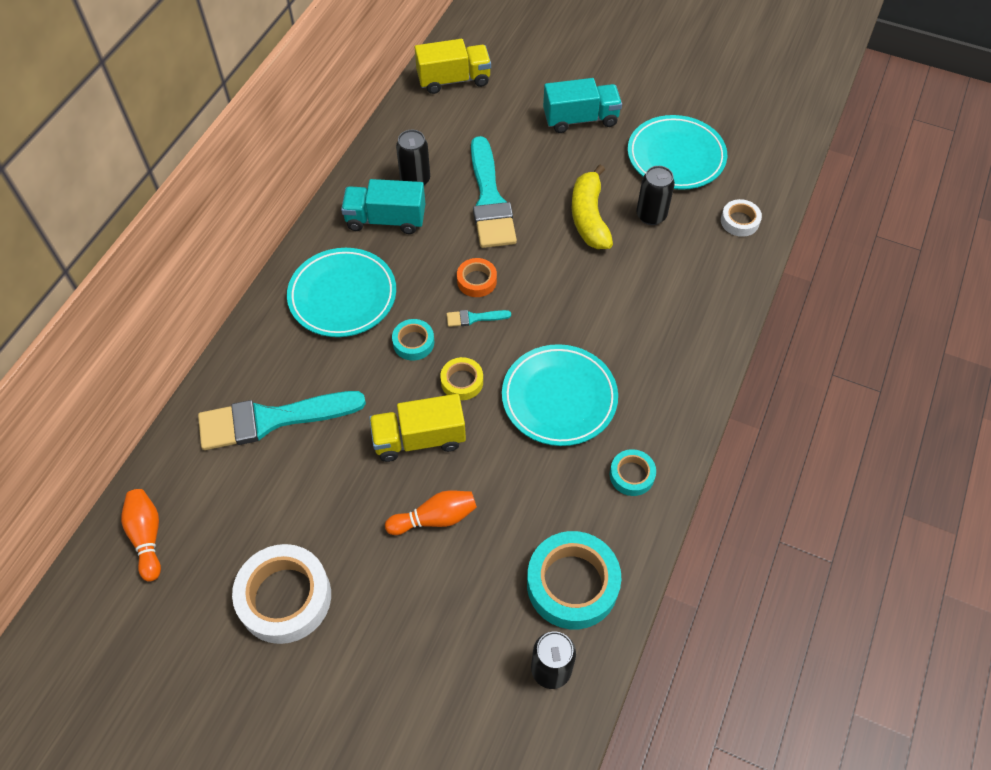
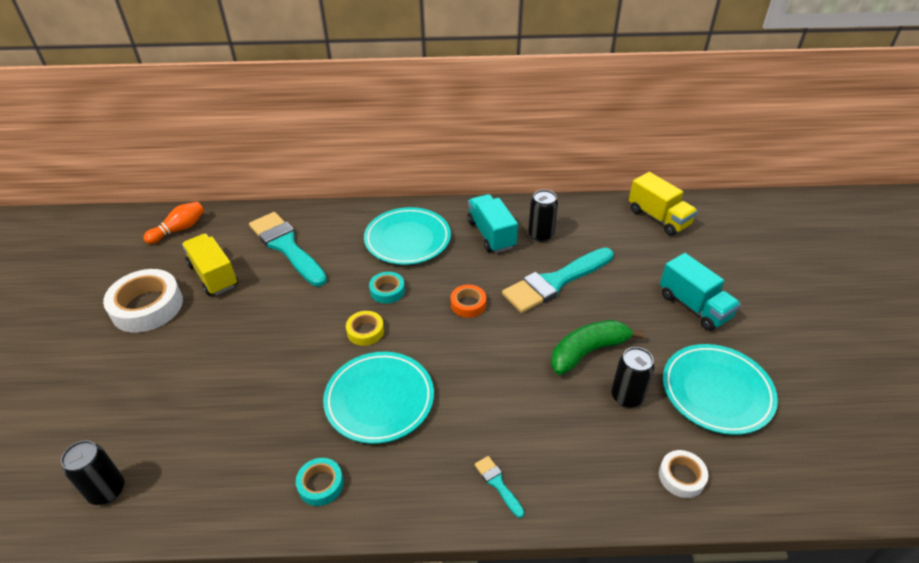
camera: 65 degrees right, 15 degrees down
yellow truck [369,394,466,462] -> yellow truck moved to [182,234,238,296]
orange bowling pin [385,490,477,535] -> none
turquoise brush [446,310,511,327] -> turquoise brush moved to [475,456,524,518]
turquoise tape [527,531,621,629] -> none
yellow banana [572,165,613,249] -> green banana [551,320,644,375]

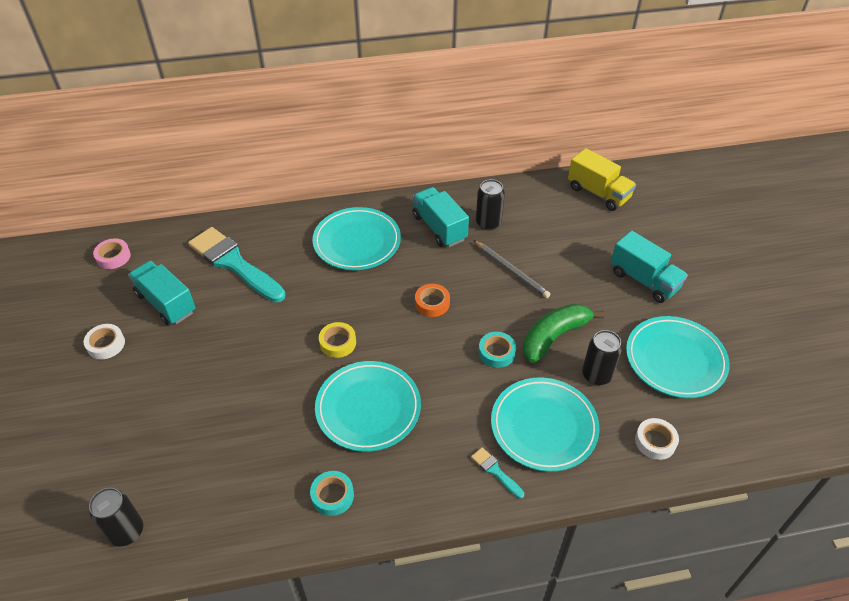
camera: 10 degrees left, 5 degrees up
white tape [103,269,183,333] -> white tape [84,324,125,359], size x0.52
orange bowling pin [143,202,204,244] -> pink tape [93,238,131,269]
yellow truck [182,234,238,296] -> turquoise truck [128,261,196,325]
turquoise tape [369,272,405,304] -> turquoise tape moved to [478,332,516,368]
turquoise brush [502,248,614,313] -> grey pencil [473,240,550,298]
none -> turquoise plate [491,377,600,472]

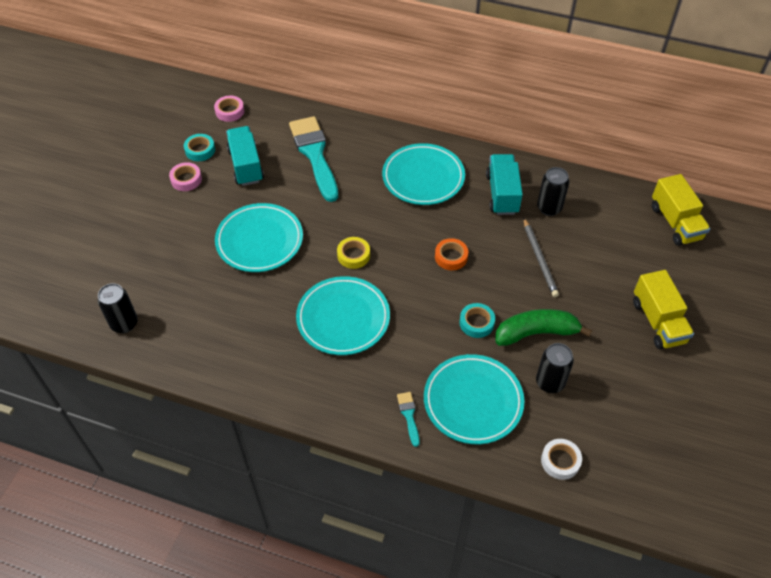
camera: 30 degrees right, 5 degrees up
white tape [84,324,125,359] -> pink tape [169,162,202,191]
turquoise tape [310,471,354,516] -> turquoise tape moved to [184,134,215,161]
turquoise truck [611,231,688,303] -> yellow truck [633,270,694,349]
turquoise plate [626,316,730,398] -> turquoise plate moved to [215,203,303,272]

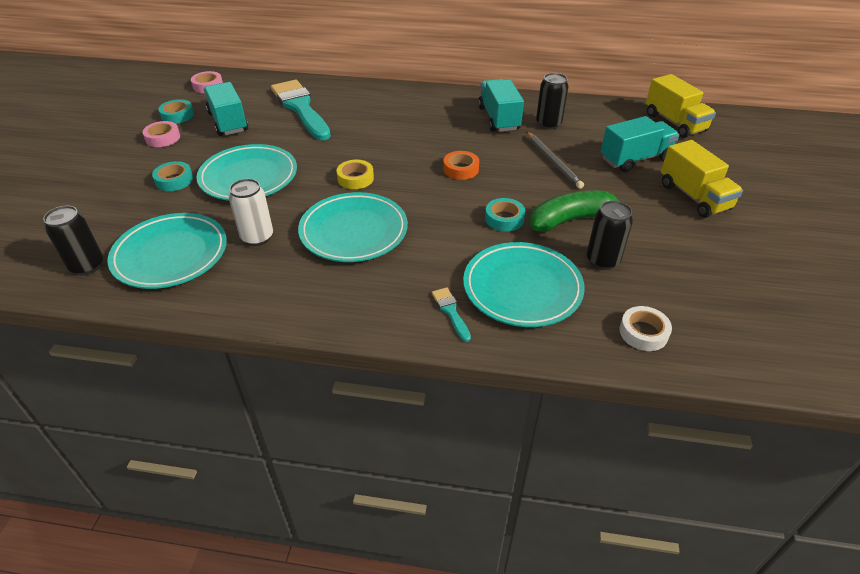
camera: 10 degrees left, 10 degrees down
turquoise plate [382,143,465,205] -> turquoise plate moved to [108,213,227,289]
none -> turquoise tape [152,161,193,191]
none -> white can [229,179,273,246]
none -> turquoise truck [601,116,679,172]

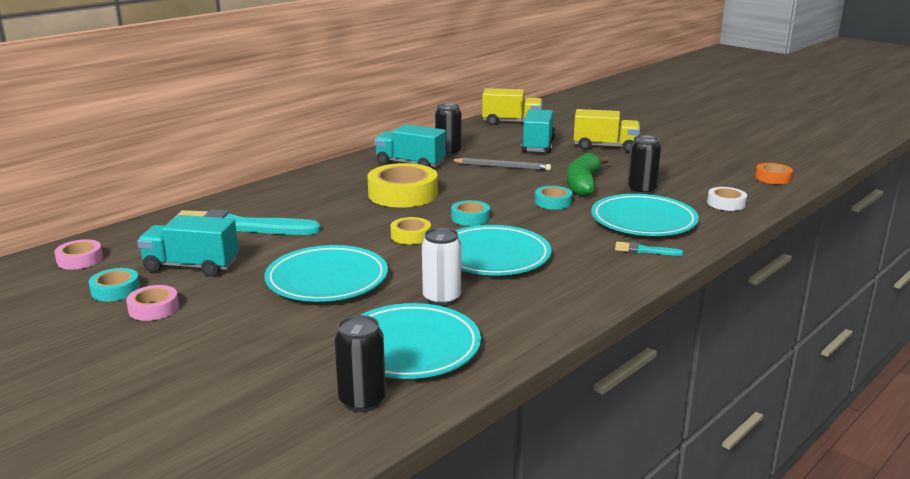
camera: 55 degrees left, 20 degrees down
turquoise tape [152,161,193,191] -> turquoise tape moved to [451,200,490,226]
orange tape [443,151,479,180] -> orange tape moved to [755,163,793,184]
none -> yellow tape [367,163,438,208]

